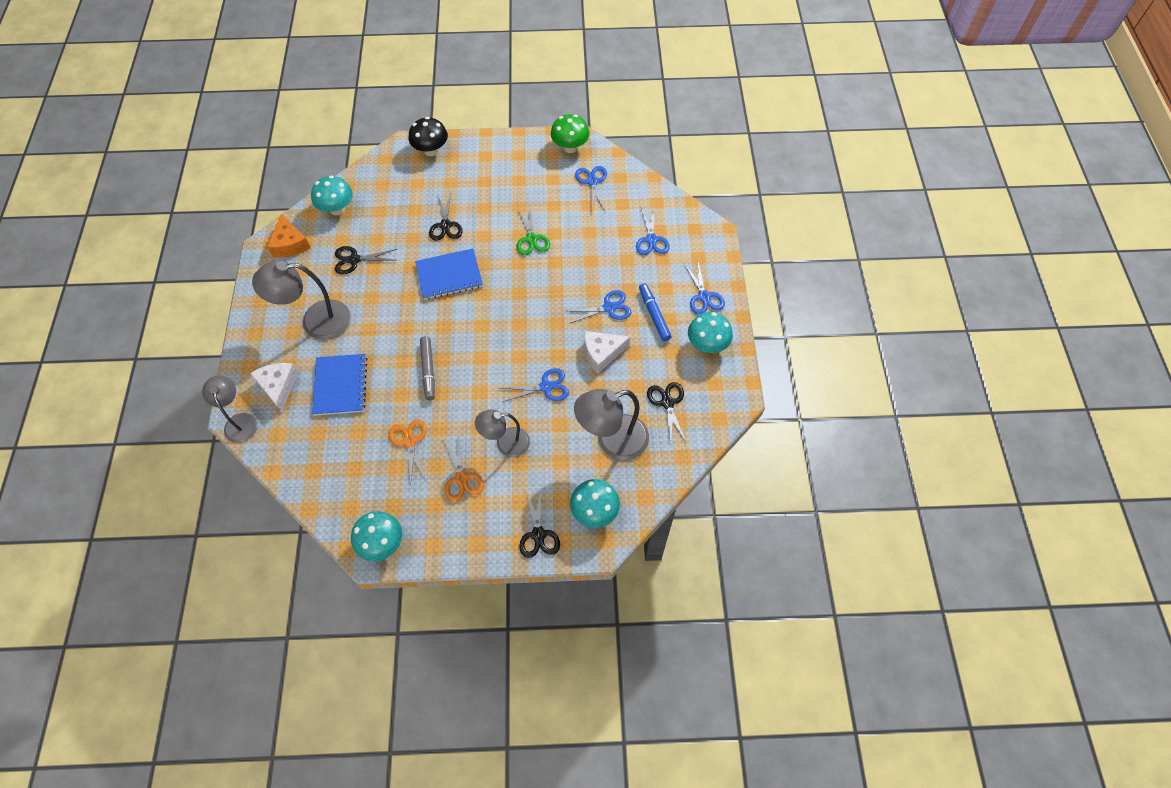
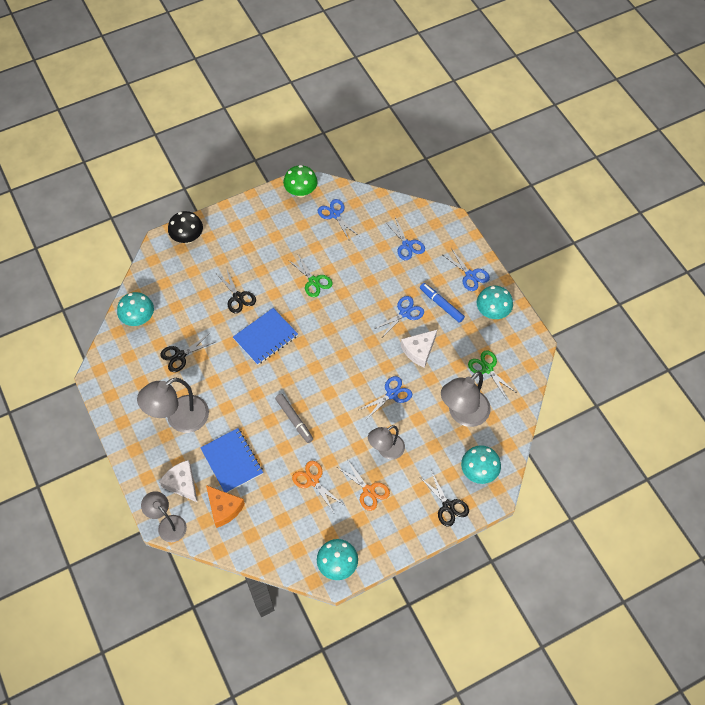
camera: 25 degrees left, 0 degrees up
orange cheese [267,214,311,258] -> orange cheese moved to [206,485,245,528]
black scissors [647,382,686,445] -> green scissors [468,350,515,399]

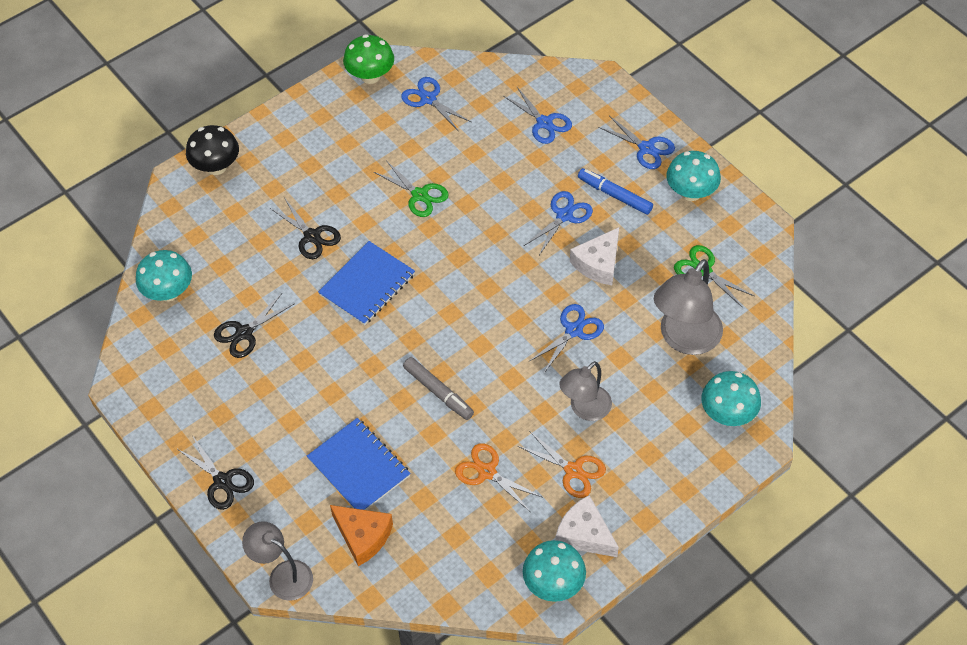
camera: 10 degrees left, 5 degrees down
grey lamp [137,378,209,433] -> none
white cheese [159,460,198,503] -> white cheese moved to [555,495,619,557]
black scissors [421,471,469,527] -> black scissors moved to [176,435,254,510]

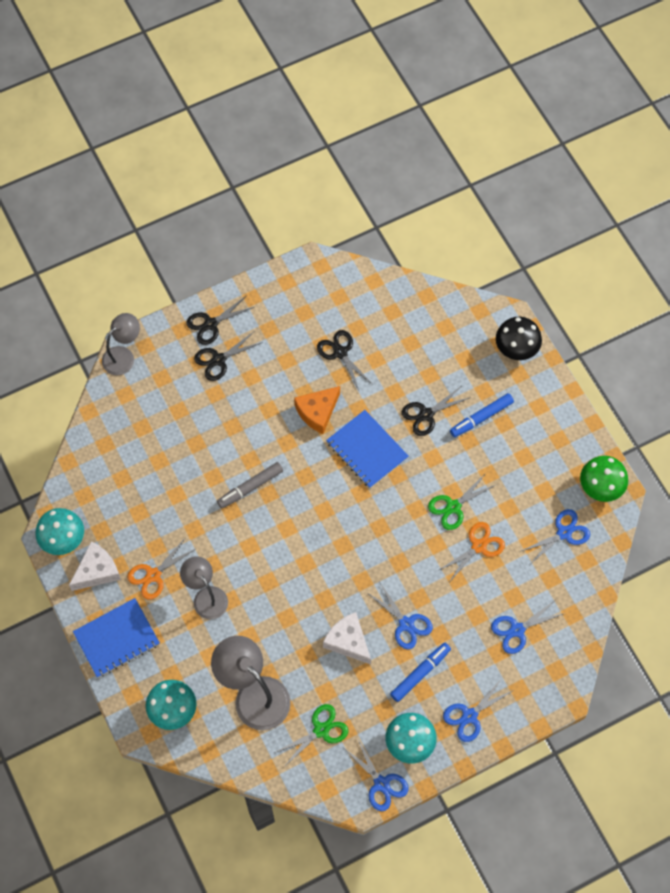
camera: 100 degrees right, 10 degrees up
turquoise mushroom [136,250,192,301] -> none
blue notebook [307,418,411,510] -> blue notebook moved to [73,598,160,678]
orange cheese [330,505,393,566] -> orange cheese moved to [294,386,340,434]
orange scissors [455,443,543,511] -> orange scissors moved to [439,522,505,581]
blue scissors [530,304,604,373] -> blue scissors moved to [344,737,408,811]
none -> black scissors [194,332,263,381]
none -> blue marker [450,393,514,437]

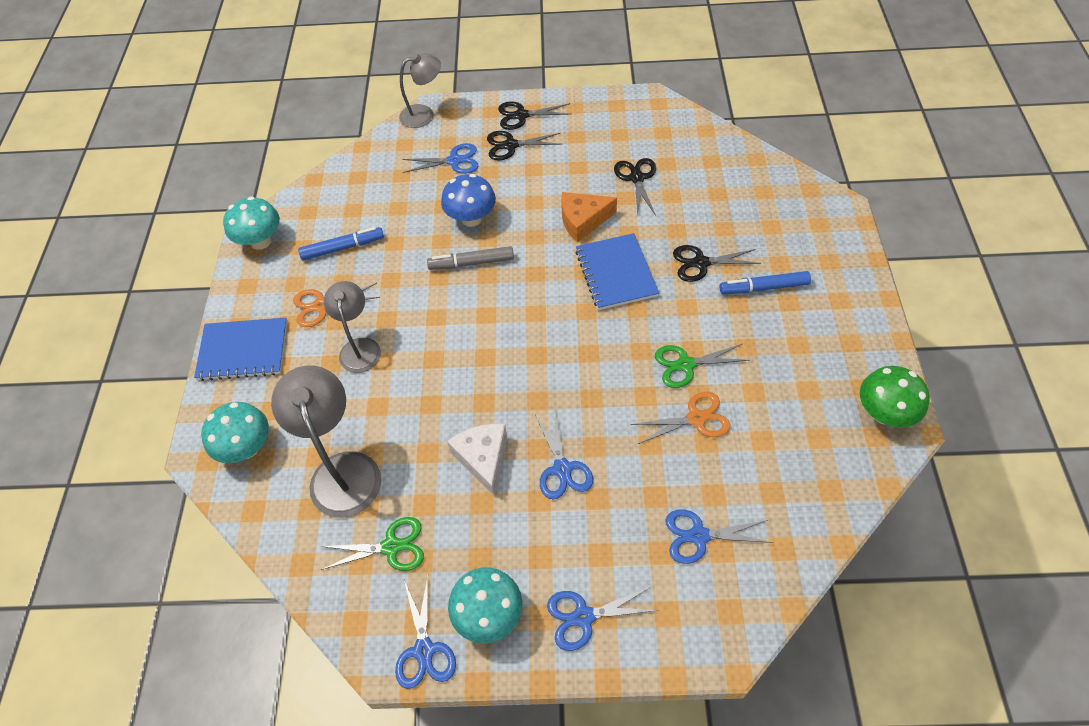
camera: 30 degrees right, 10 degrees down
white cheese [69,541,121,591] -> none
blue marker [390,643,451,702] -> blue marker moved to [298,227,384,261]
black mushroom [496,317,542,360] -> none
blue scissors [521,509,590,563] -> blue scissors moved to [402,143,478,174]
none -> blue mushroom [441,174,496,227]

